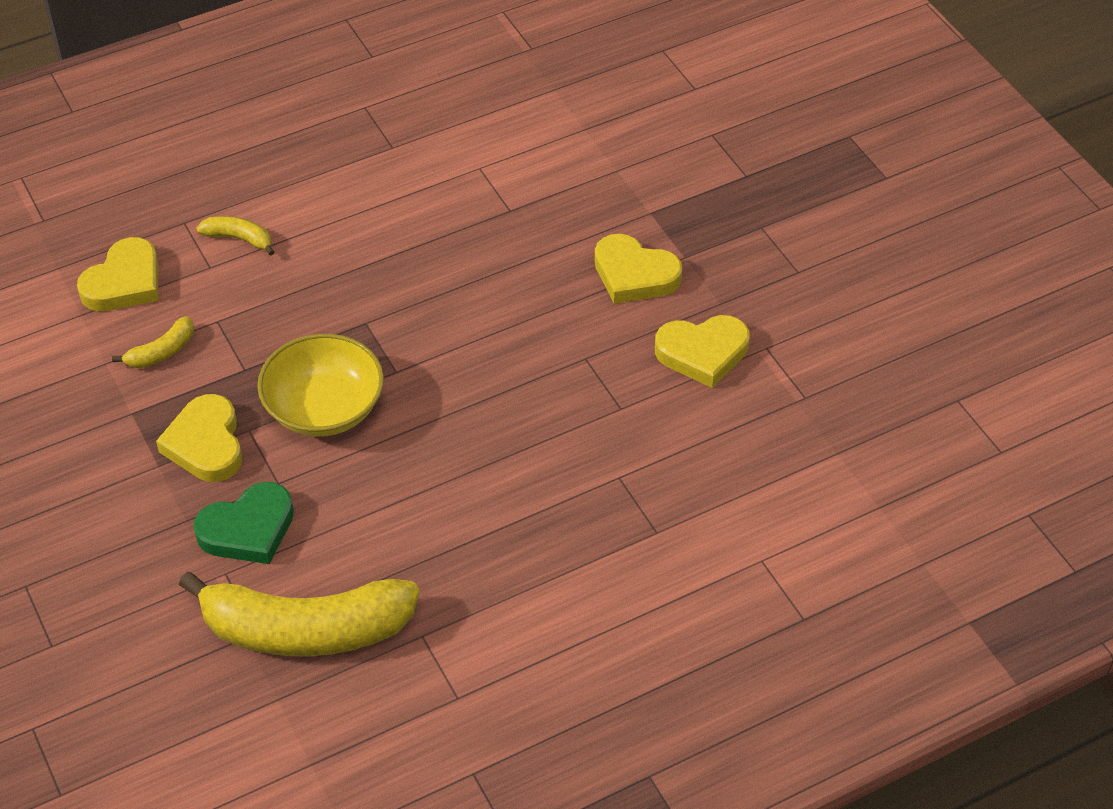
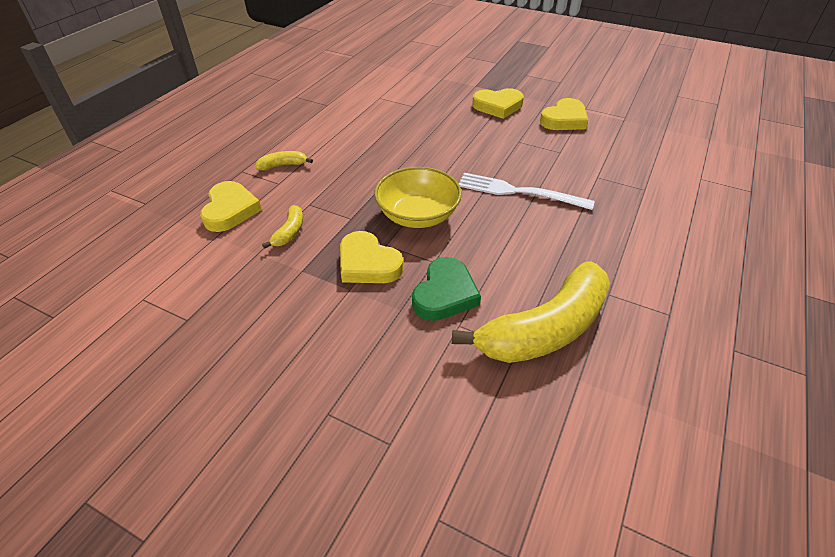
camera: 35 degrees left, 5 degrees down
none -> white fork [459,173,594,210]

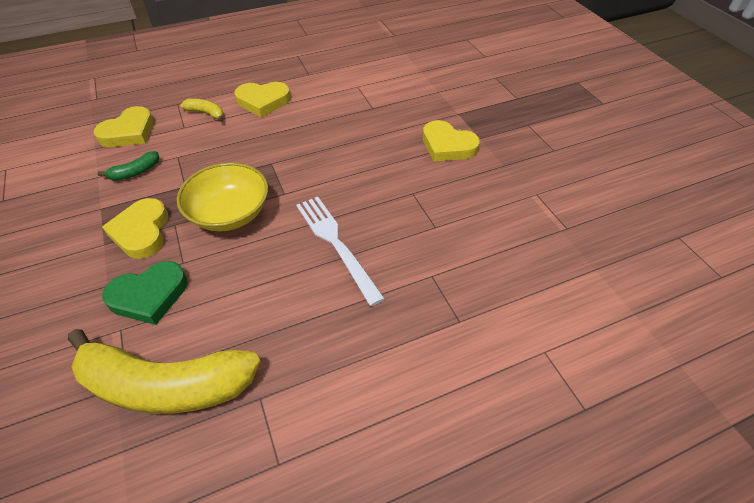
camera: 40 degrees right, 5 degrees up
yellow banana [262,205,303,249] -> green banana [98,151,159,181]
yellow heart [540,98,588,130] -> yellow heart moved to [235,82,291,117]

